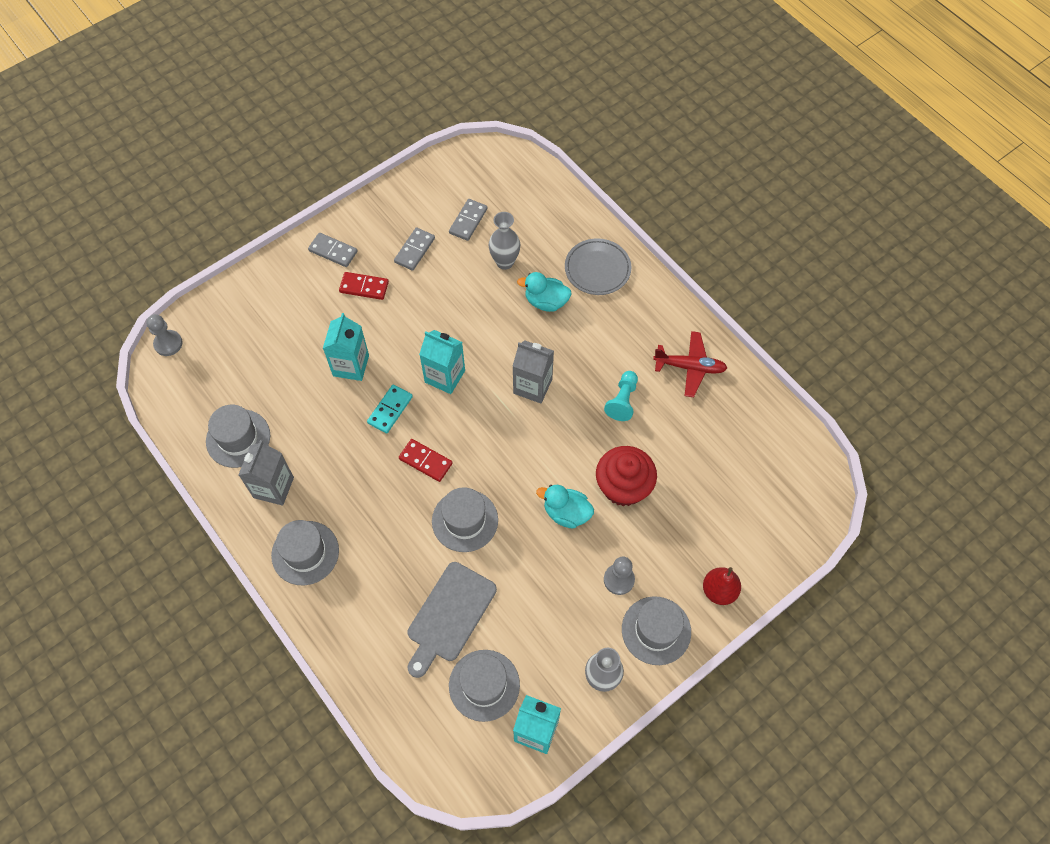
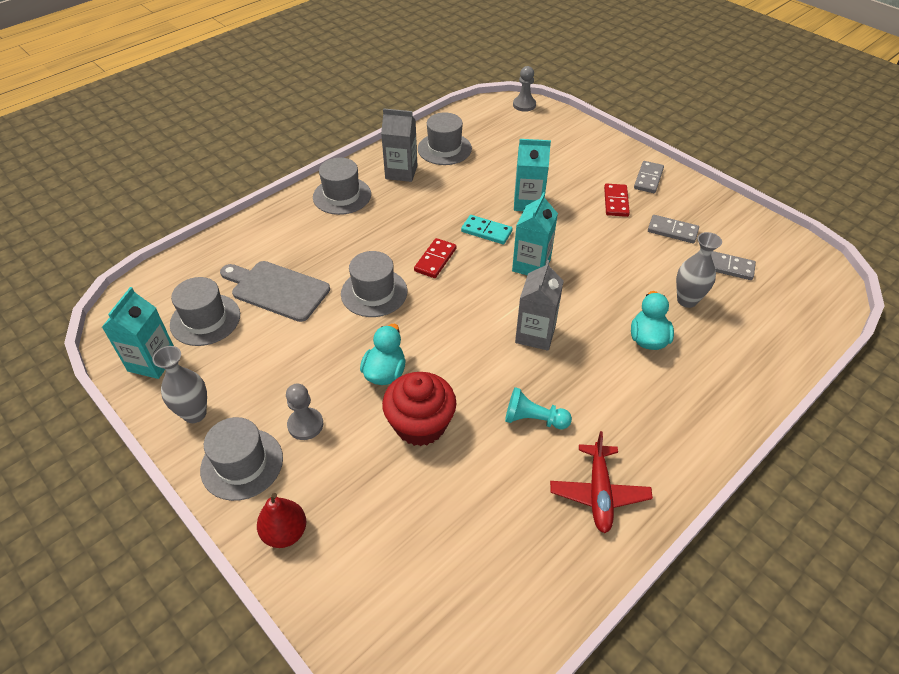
camera: 85 degrees right, 15 degrees down
grey plate [565,238,631,295] -> none

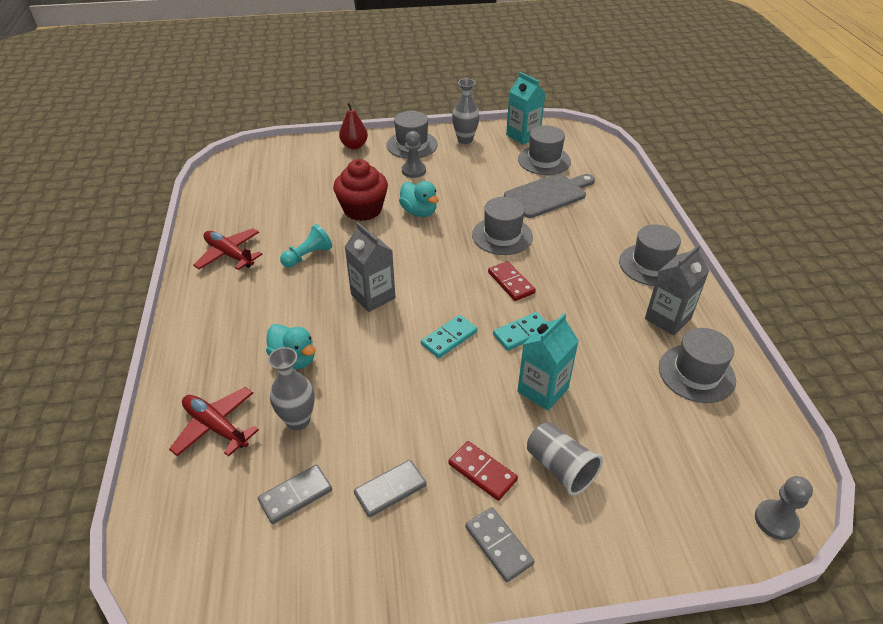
camera: 125 degrees right, 5 degrees down
turquoise carton [512,192,558,275] -> turquoise domino [421,315,478,358]
none -> red plane [169,387,259,457]
none -> grey cup [527,422,603,496]

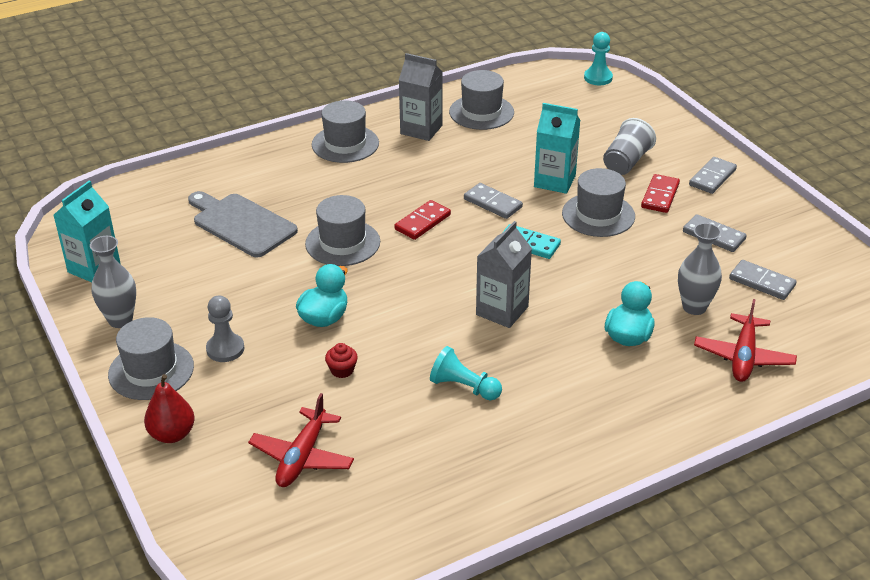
camera: 110 degrees left, 5 degrees down
red plane [193,228,262,270] -> red plane moved to [248,393,354,487]
red cupcake [333,159,388,221] -> red cupcake [325,343,358,378], size x0.42
turquoise domino [493,312,546,351] -> grey domino [464,183,523,219]
grey hat [518,125,571,175] -> grey hat moved to [562,168,635,237]
grey pawn [755,476,813,540] -> turquoise pawn [584,32,613,85]

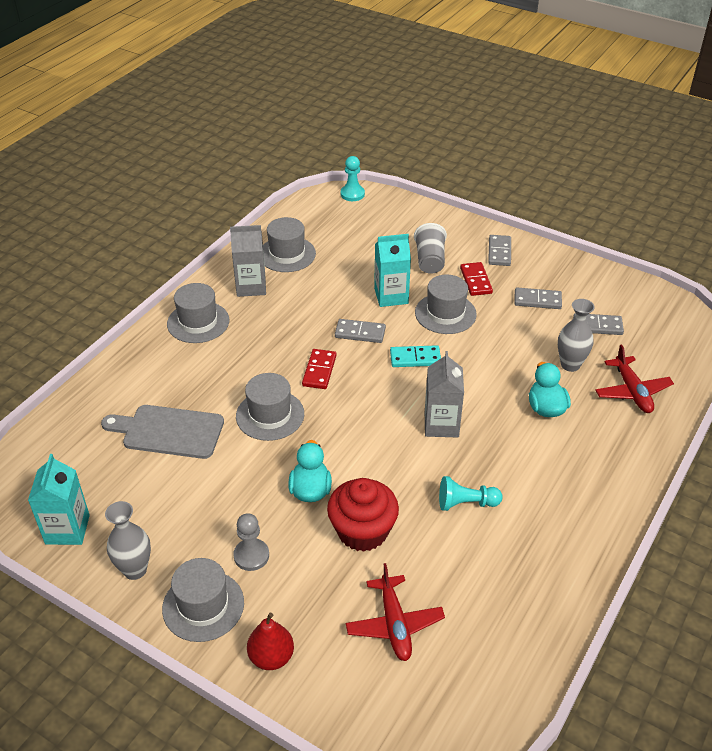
camera: 30 degrees left, 5 degrees up
red cupcake [325,343,358,378] -> red cupcake [327,478,399,552], size x2.40

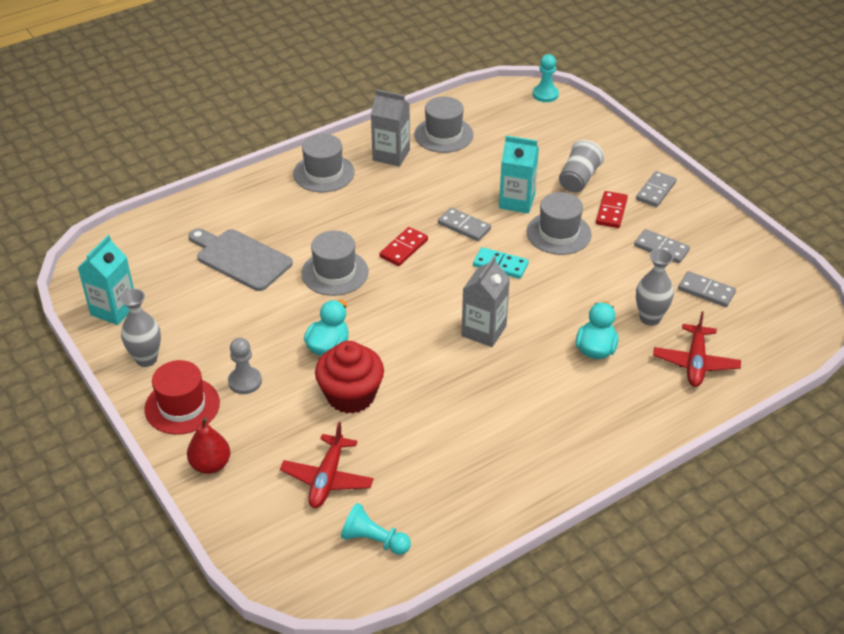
camera: 25 degrees right, 0 degrees up
grey hat [162,558,244,642] -> red hat [144,360,220,435]
turquoise pawn [439,476,503,511] -> turquoise pawn moved to [341,503,411,555]

